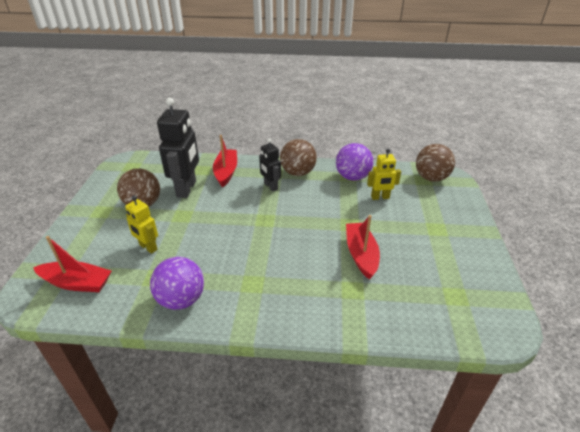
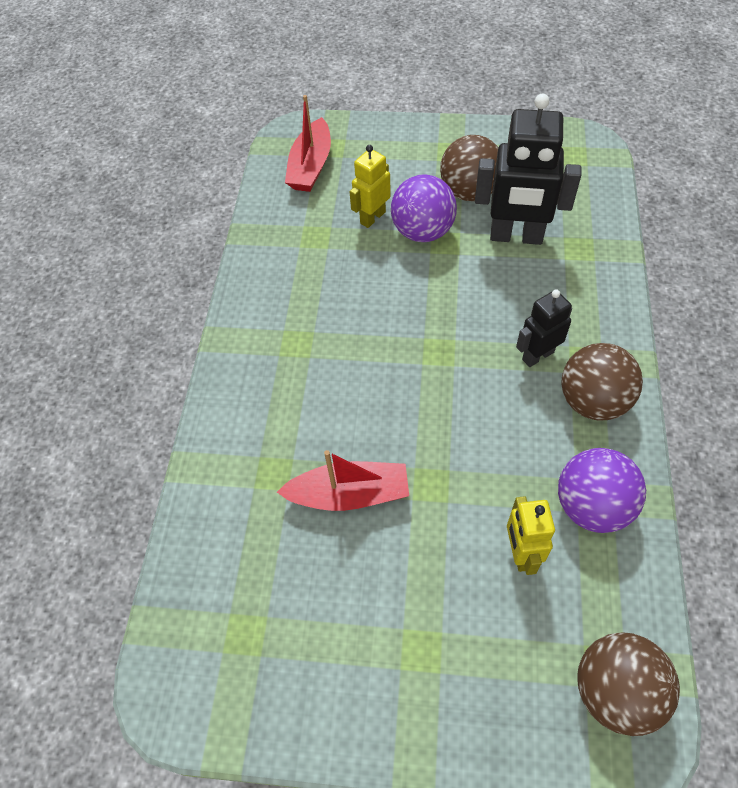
camera: 95 degrees right, 20 degrees up
purple ball [150,257,204,310] -> purple ball moved to [391,174,457,242]
red boat [213,135,237,188] -> none

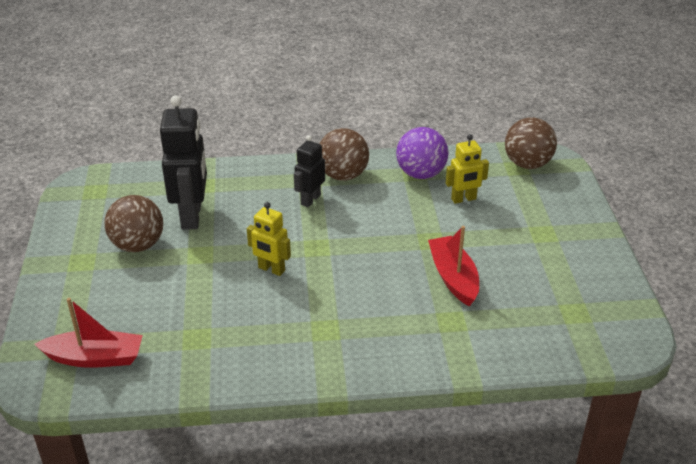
camera: 105 degrees left, 20 degrees down
yellow robot [350,145,391,228] -> yellow robot moved to [247,202,291,276]
purple ball [391,174,457,242] -> none
black robot [516,290,572,367] -> black robot turned 75 degrees clockwise [294,135,325,207]

